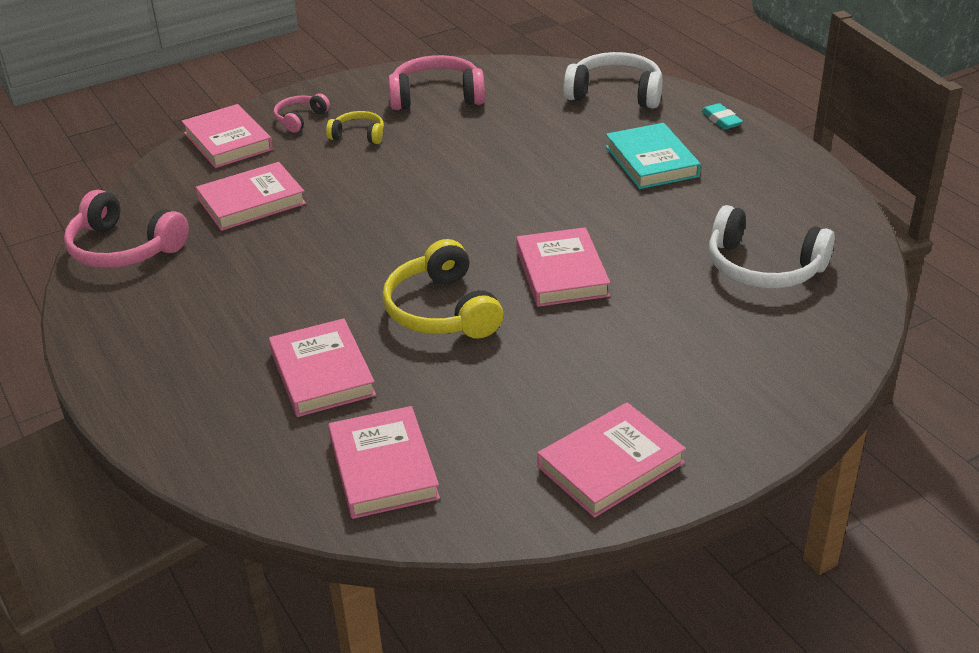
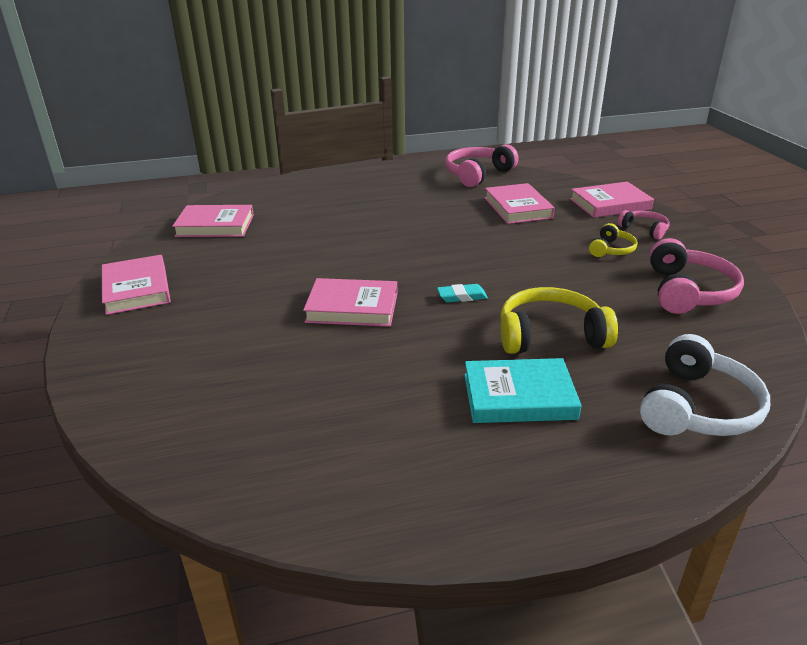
camera: 105 degrees right, 5 degrees down
pink book [269,318,376,417] -> none
yellow headphones [382,239,503,339] -> yellow headphones moved to [500,287,618,354]
turquoise eraser [701,103,743,130] -> turquoise eraser moved to [437,284,488,302]
white headphones [709,205,835,289] -> none

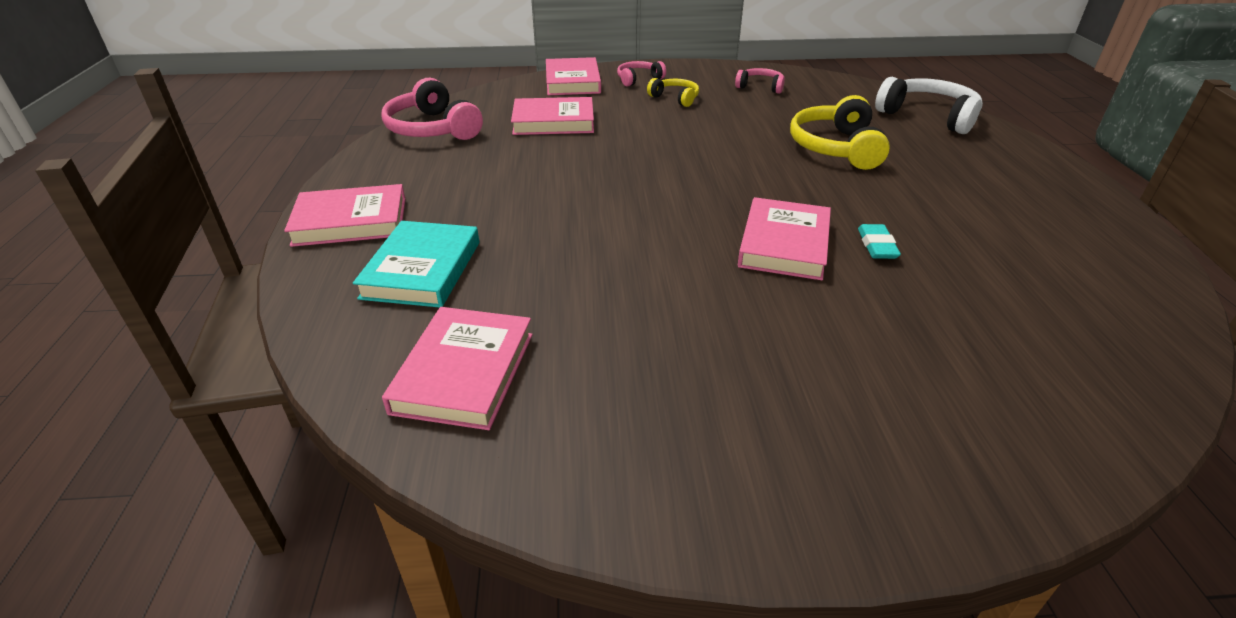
camera: 80 degrees left, 5 degrees up
pink book [102,255,171,315] -> pink book moved to [284,184,405,247]
turquoise eraser [437,284,488,302] -> turquoise eraser moved to [858,224,901,259]
turquoise book [464,358,582,423] -> turquoise book moved to [353,221,479,308]
pink headphones [649,238,744,314] -> pink headphones [735,68,785,94], size x0.55

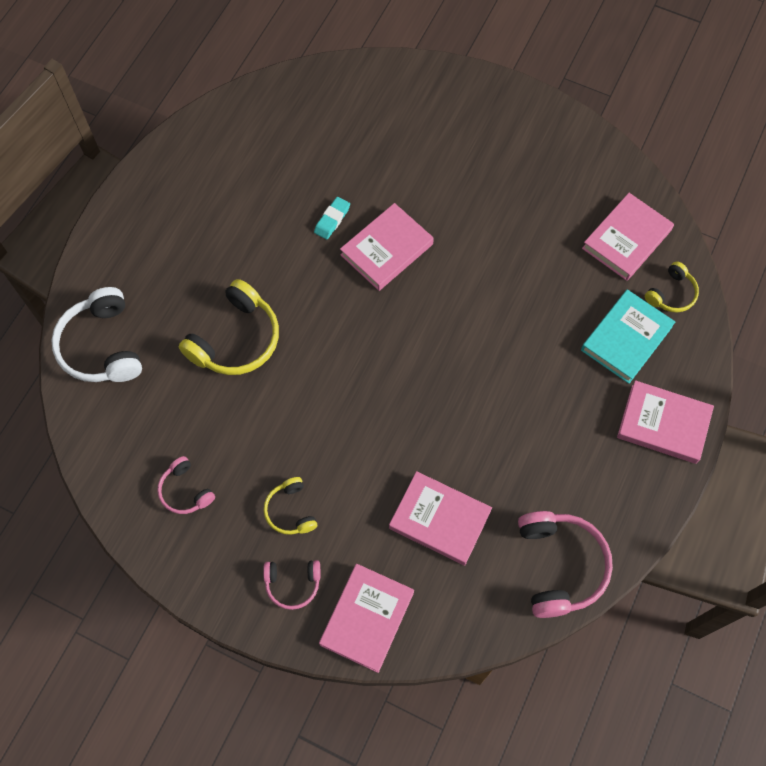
camera: 150 degrees left, 30 degrees up
none -> yellow headphones [645,261,699,313]

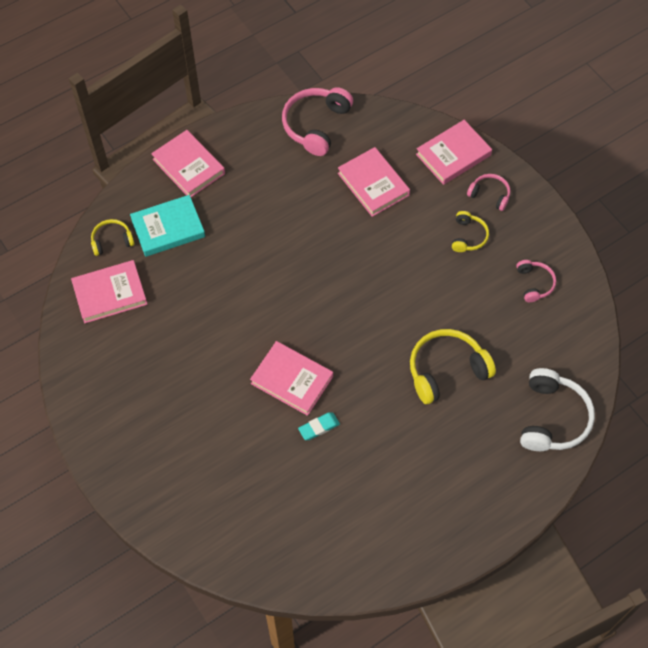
camera: 150 degrees left, 5 degrees down
pink book [340,203,434,291] -> pink book turned 45 degrees clockwise [250,341,333,416]

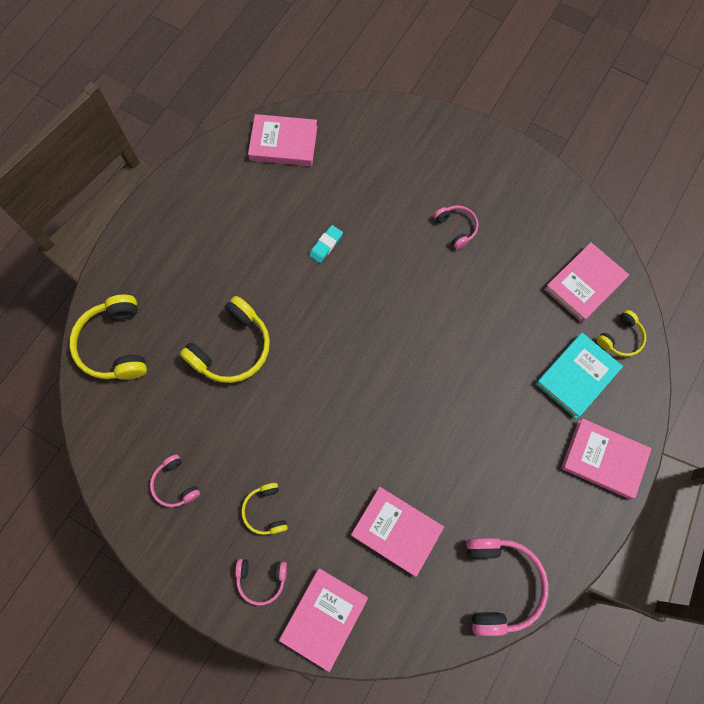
camera: 155 degrees right, 10 degrees up
pink book [250,341,333,416] -> pink book moved to [248,114,318,166]
white headphones [520,368,595,451] -> yellow headphones [69,295,147,380]
none -> pink headphones [433,205,478,249]

